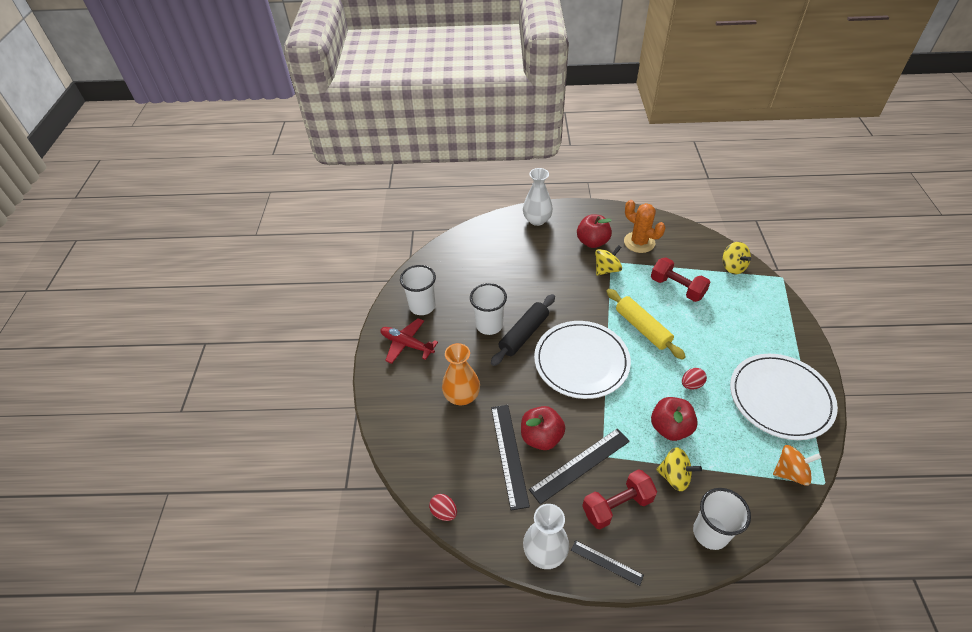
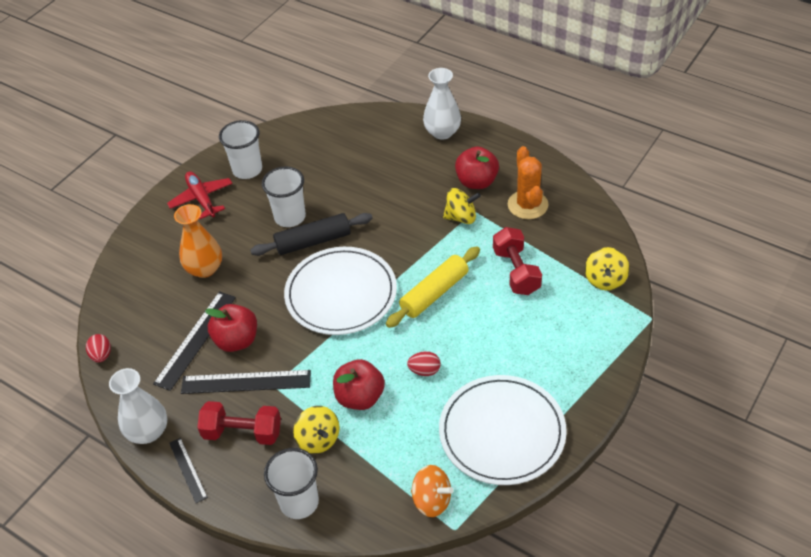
camera: 35 degrees right, 0 degrees up
yellow rolling pin [606,289,686,360] -> yellow rolling pin turned 45 degrees clockwise [386,246,480,328]

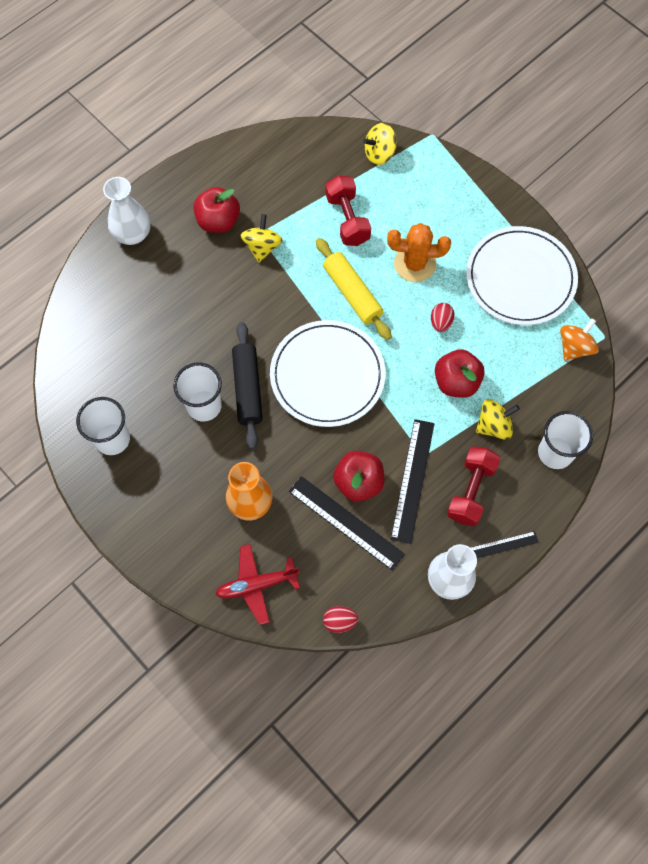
camera: 80 degrees left, 20 degrees up
red plane [167,171,232,219] -> red plane moved to [215,544,300,625]
red dumbbell [493,227,542,295] -> red dumbbell turned 75 degrees clockwise [326,175,371,246]
orange cactus [508,146,548,219] -> orange cactus moved to [387,223,451,282]
yellow spinning top [585,247,630,290] -> yellow spinning top turned 135 degrees clockwise [363,123,397,165]

